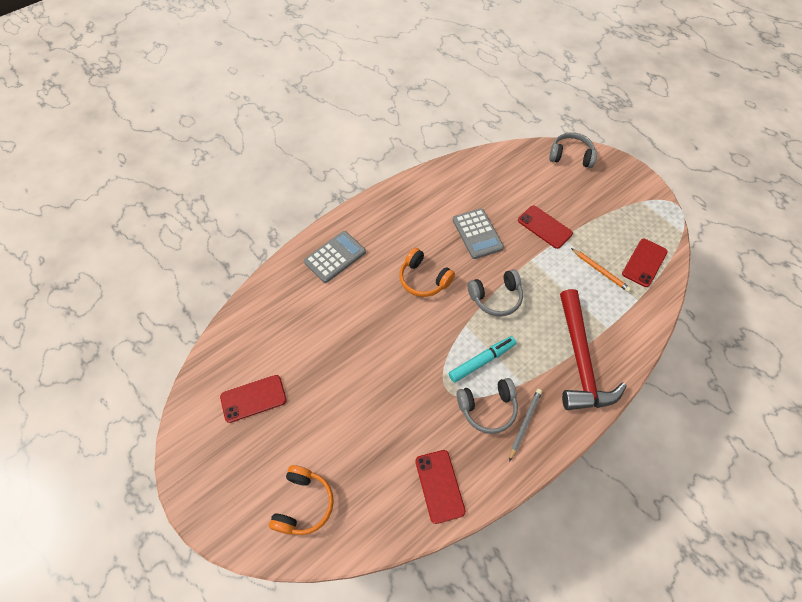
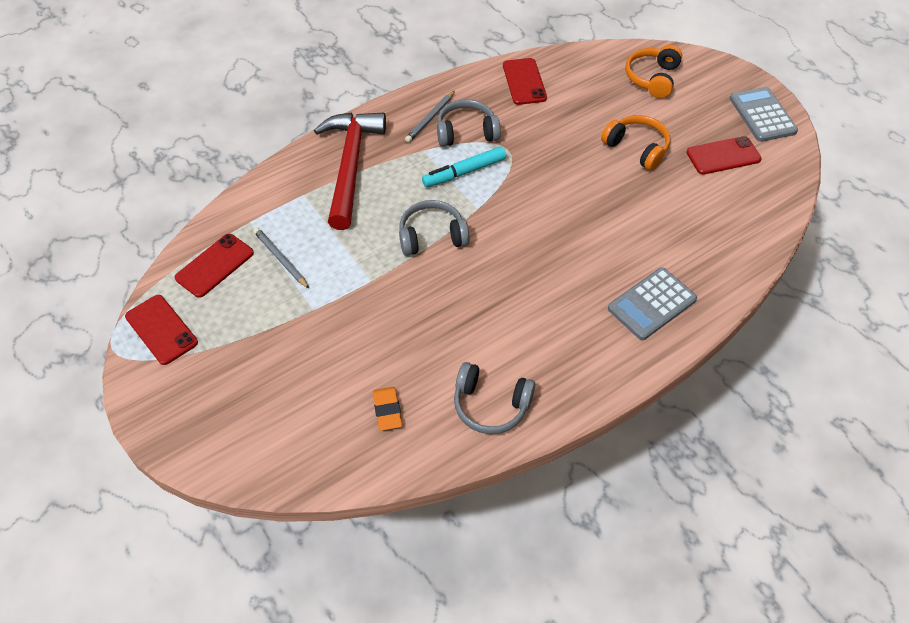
camera: 175 degrees left, 5 degrees down
orange headphones [399,248,455,297] -> orange headphones moved to [601,115,671,171]
grey calculator [453,208,504,259] -> grey calculator moved to [730,87,798,142]
red phone [518,206,573,249] -> red phone moved to [125,295,198,365]
grey headphones [549,132,597,168] -> grey headphones moved to [454,362,535,434]
orange pencil [571,248,631,292] -> grey pencil [253,227,310,289]
none -> orange eraser [373,387,402,431]

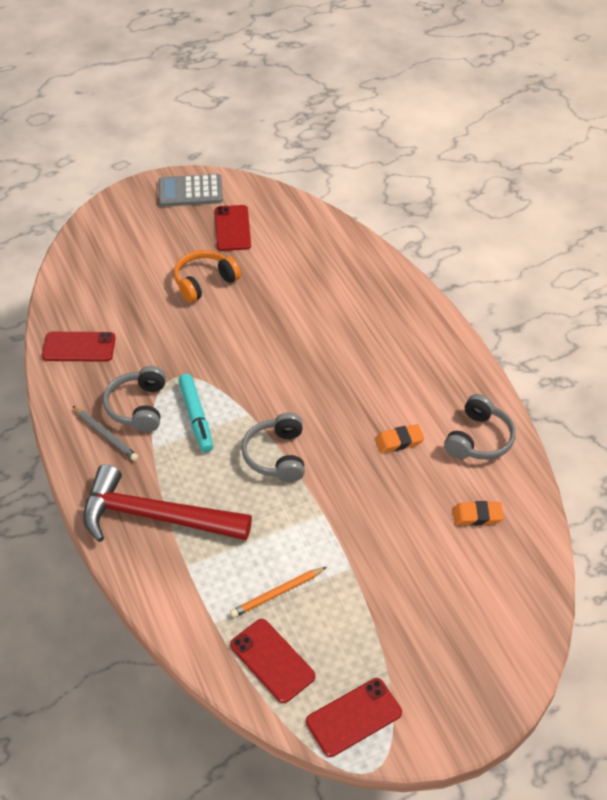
camera: 80 degrees left, 5 degrees down
grey pencil [253,227,310,289] -> orange pencil [230,567,326,618]
grey calculator [608,267,697,340] -> none
orange headphones [625,45,682,98] -> none
none -> orange eraser [375,424,424,453]

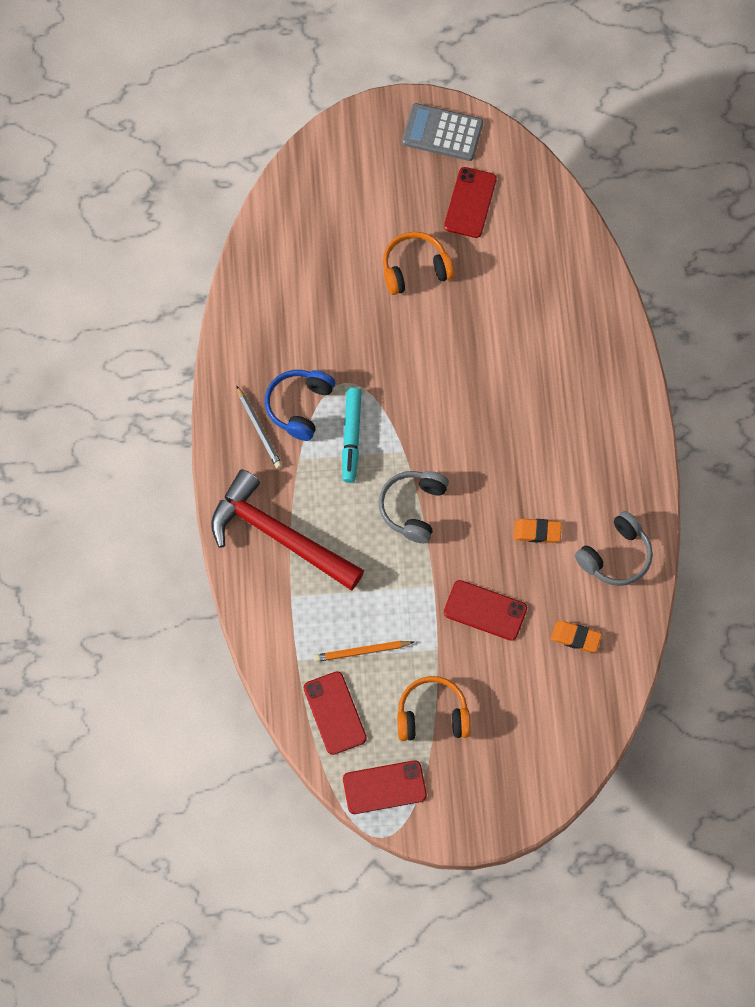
camera: 20 degrees right, 20 degrees up
red phone [42,332,116,362] -> red phone moved to [444,580,527,641]
grey headphones [103,366,166,432] -> blue headphones [265,370,335,441]
none -> orange headphones [397,676,471,741]

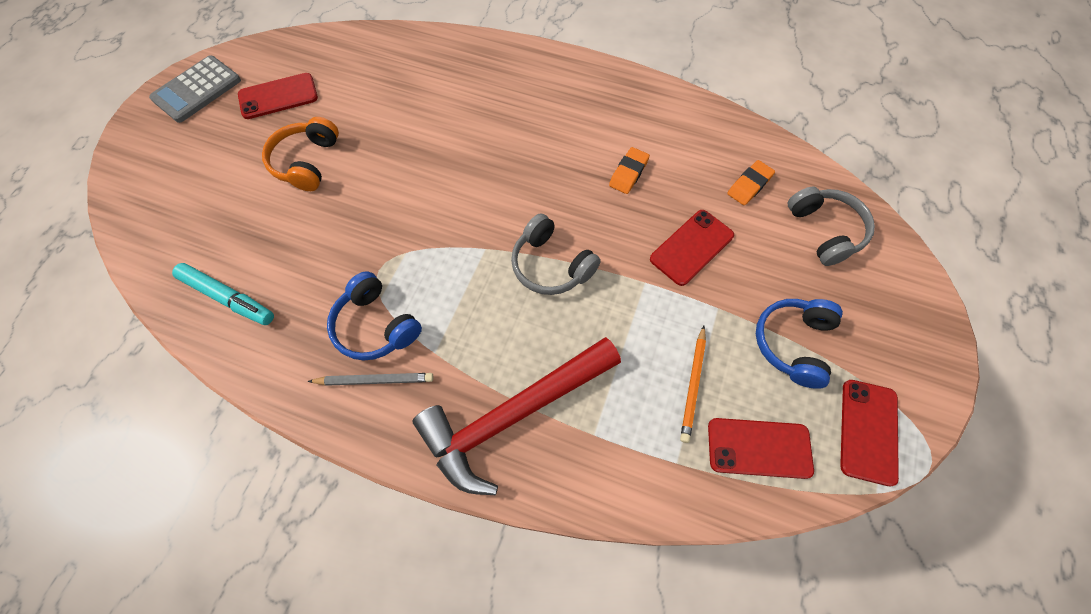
camera: 65 degrees left, 5 degrees down
turquoise marker [342,388,362,483] -> turquoise marker moved to [172,263,274,325]
orange headphones [397,676,471,741] -> blue headphones [756,299,843,389]
red phone [444,167,497,238] -> red phone turned 60 degrees counterclockwise [238,73,318,119]
grey headphones [575,511,653,586] -> grey headphones moved to [788,187,875,266]

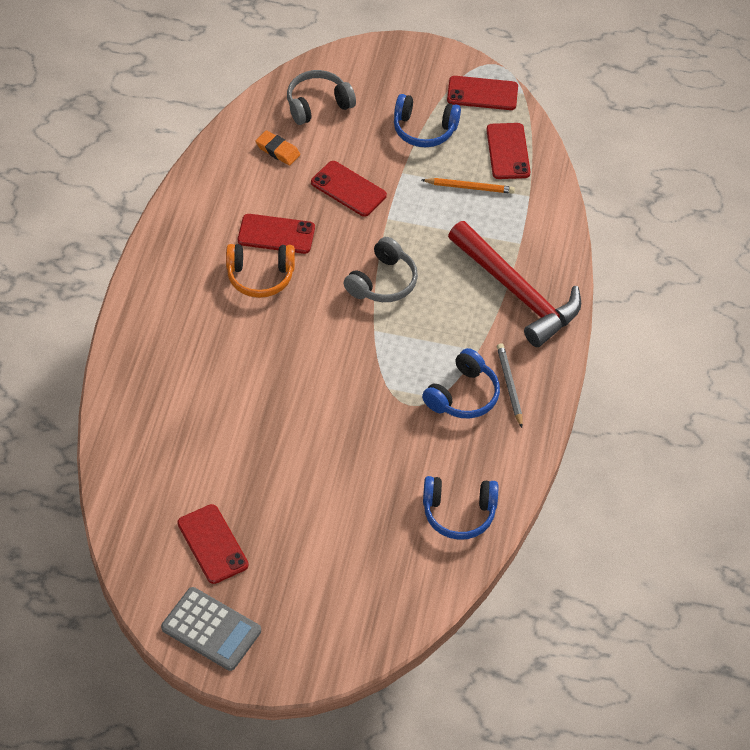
camera: 100 degrees left, 10 degrees down
turquoise marker [172,263,274,325] -> blue headphones [423,476,498,540]
orange headphones [262,117,339,191] -> orange headphones moved to [226,244,295,298]
orange eraser [609,147,650,194] -> red phone [238,214,315,254]

